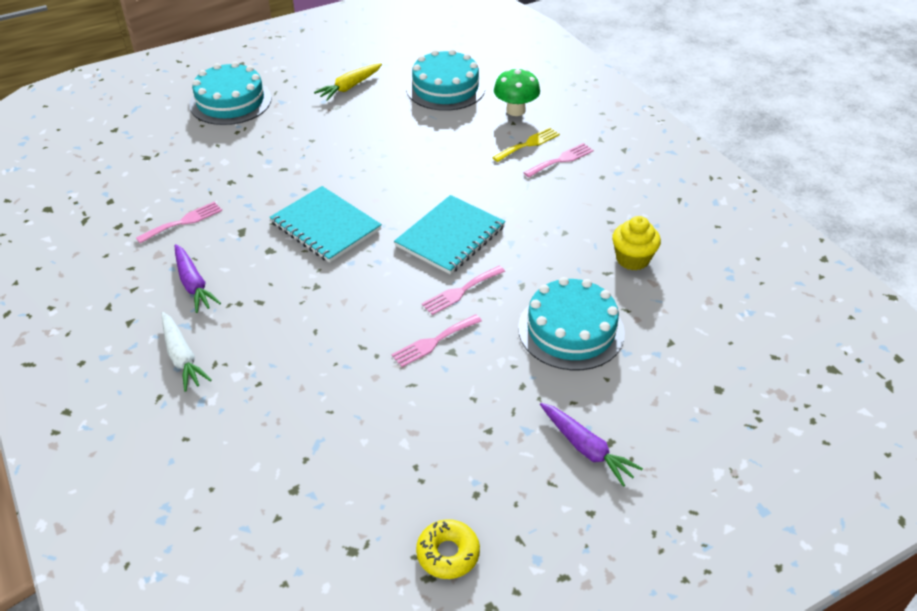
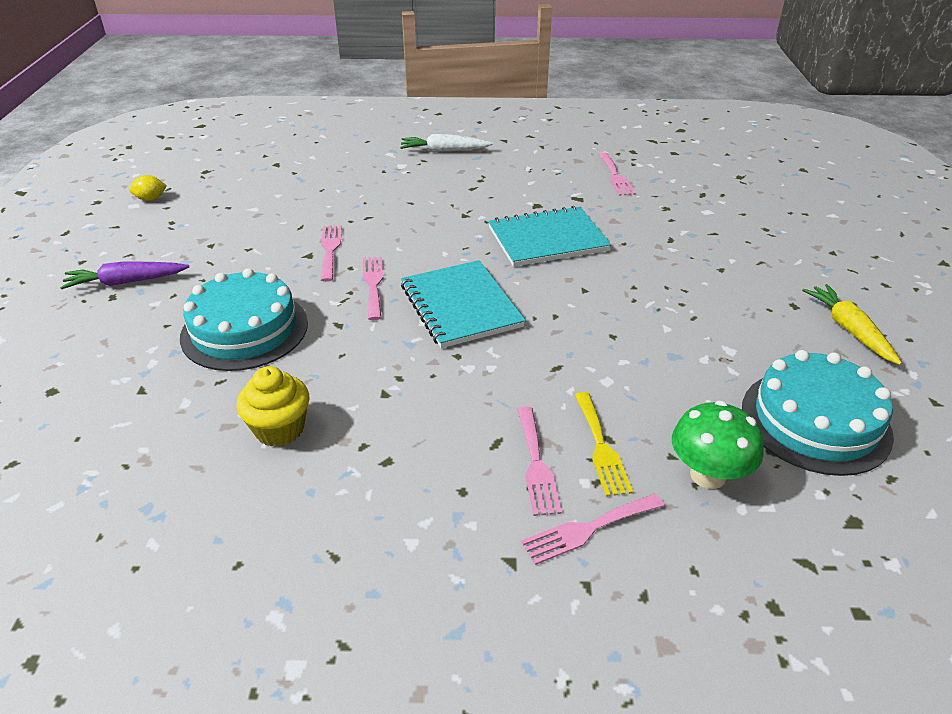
camera: 120 degrees right, 5 degrees down
purple carrot [175,244,221,313] -> none
turquoise cake [189,62,271,125] -> none
yellow donut [416,519,480,579] -> yellow lemon [129,175,167,201]
none -> pink fork [521,493,664,565]

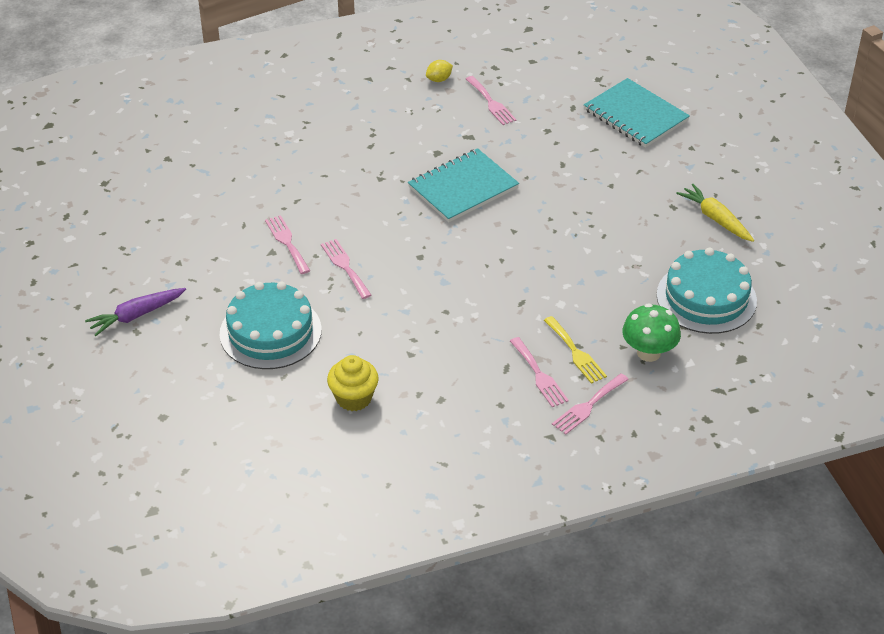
camera: 20 degrees left, 5 degrees up
yellow lemon [129,175,167,201] -> yellow lemon moved to [426,60,453,82]
white carrot [400,134,493,152] -> none
turquoise notebook [401,260,526,348] -> turquoise notebook moved to [584,78,690,148]

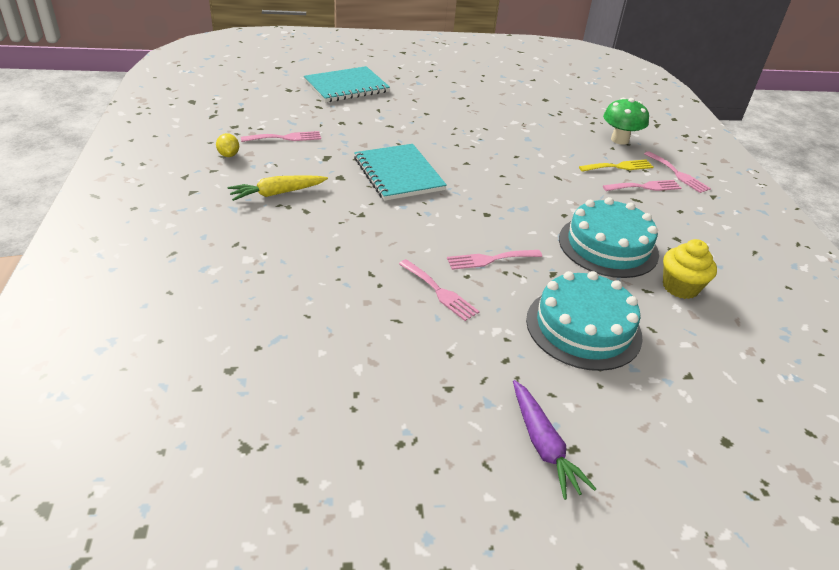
camera: 80 degrees left, 5 degrees down
pink fork [265,215,310,274] -> pink fork turned 120 degrees counterclockwise [399,259,479,321]
turquoise cake [657,248,757,334] -> turquoise cake moved to [559,197,659,278]
yellow carrot [676,184,754,242] -> yellow carrot moved to [228,175,328,201]

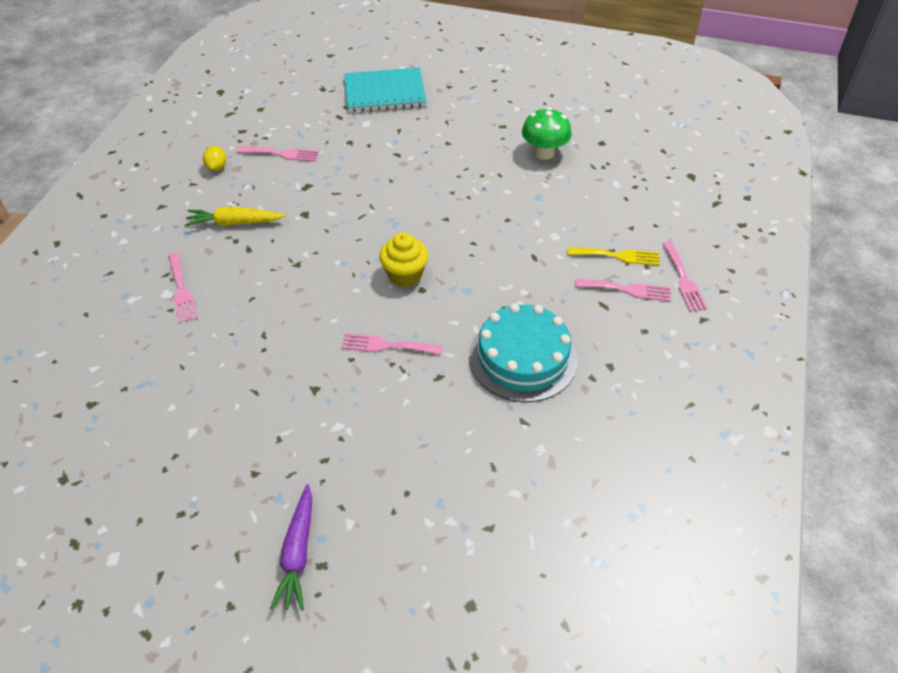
camera: 25 degrees right, 10 degrees up
turquoise notebook [354,144,447,201] -> none
pink fork [399,259,479,321] -> pink fork moved to [168,253,198,323]
turquoise cake [526,271,643,371] -> none
green mushroom [603,98,649,145] -> green mushroom moved to [522,107,572,160]
yellow cupcake [663,239,717,299] -> yellow cupcake moved to [379,232,429,287]

